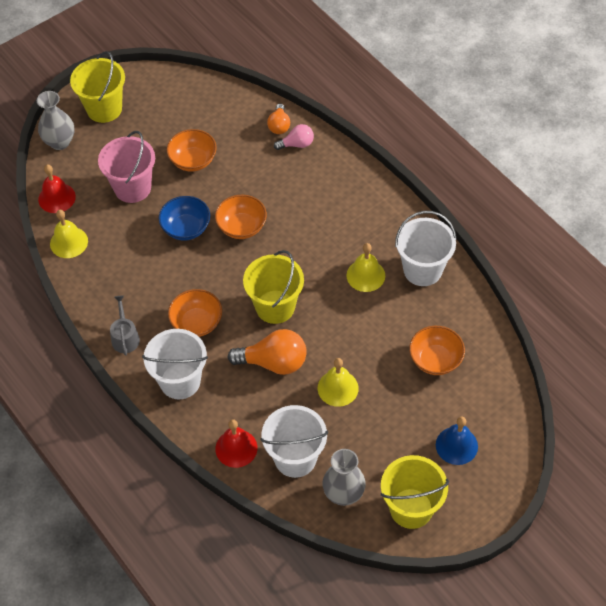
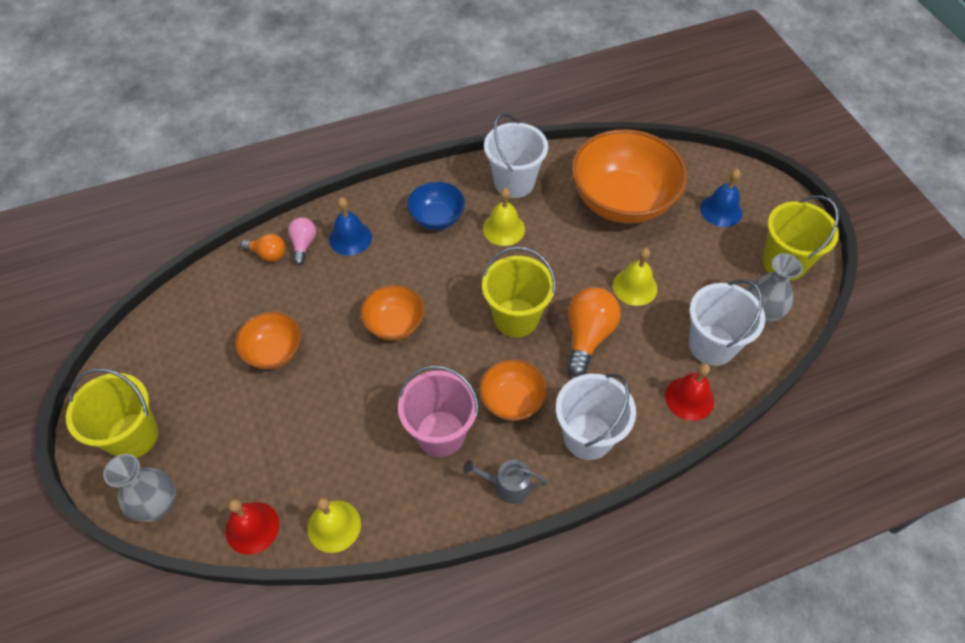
camera: 75 degrees left, 0 degrees up
pink bucket [98,131,155,203] -> pink bucket moved to [398,365,479,457]
blue bowl [159,196,210,241] -> blue bowl moved to [407,181,465,230]
orange bowl [409,326,465,375] -> orange bowl [572,129,687,224], size x1.97
none -> blue bell [329,197,372,256]

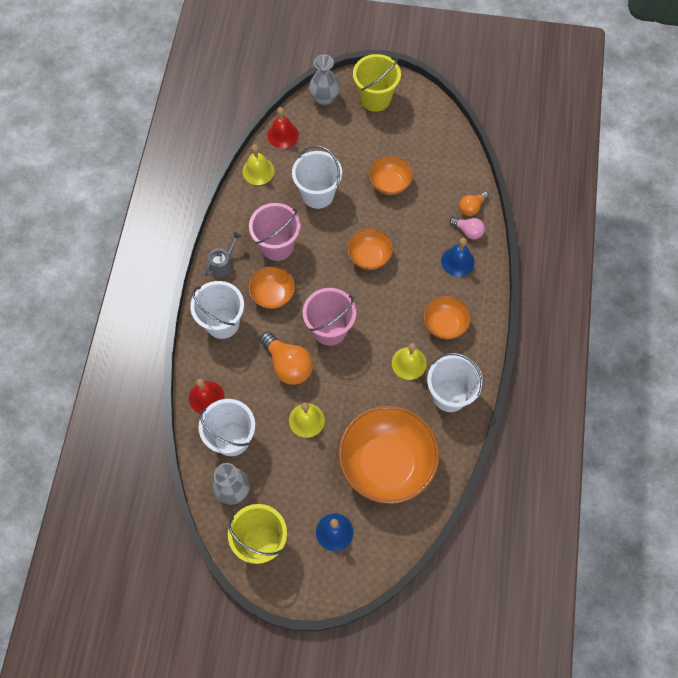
camera: 120 degrees right, 10 degrees up
blue bowl [407,181,465,230] -> orange bowl [423,296,471,339]
yellow bucket [482,247,556,337] -> pink bucket [303,288,356,346]
none -> white bucket [292,145,342,209]

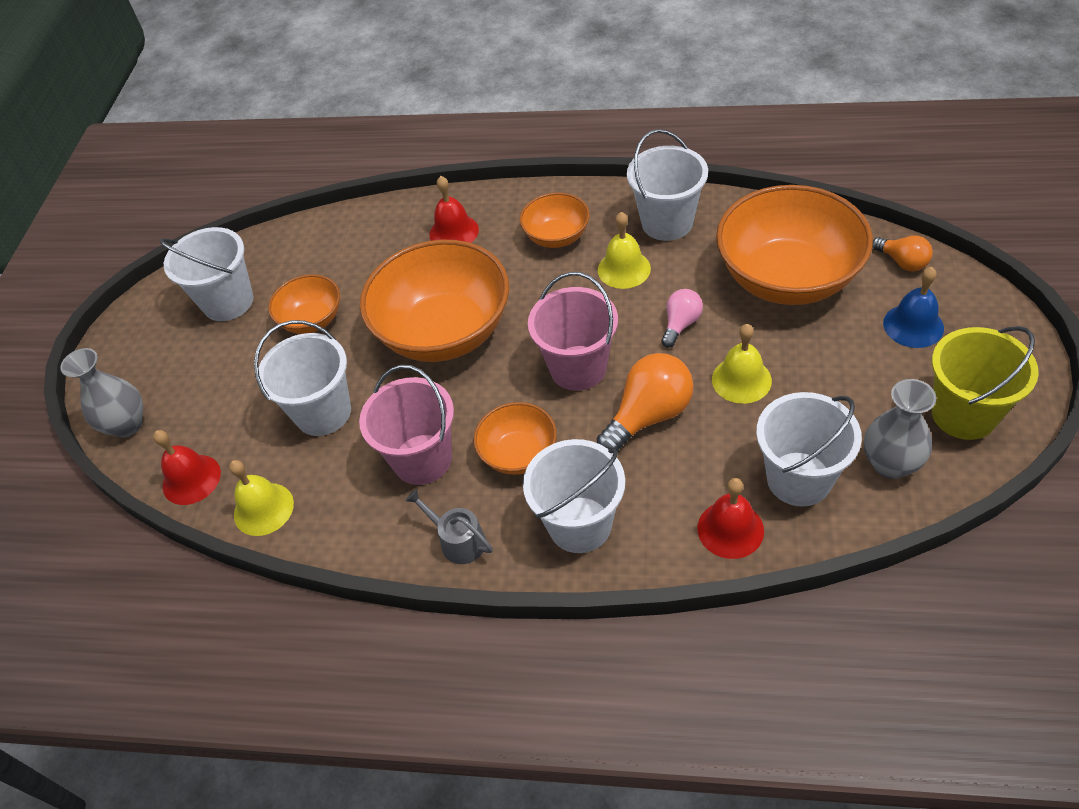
camera: 85 degrees left, 15 degrees down
orange bowl [347,228,393,270] -> orange bowl [360,240,509,362], size x1.97
yellow bucket [353,54,401,112] -> none
blue bell [441,238,475,277] -> red bell [429,176,479,243]
pink light bulb [450,217,485,239] -> pink light bulb moved to [661,289,703,348]
orange light bulb [459,192,489,216] -> orange light bulb moved to [873,236,933,271]
none -> white bucket [160,227,254,321]

